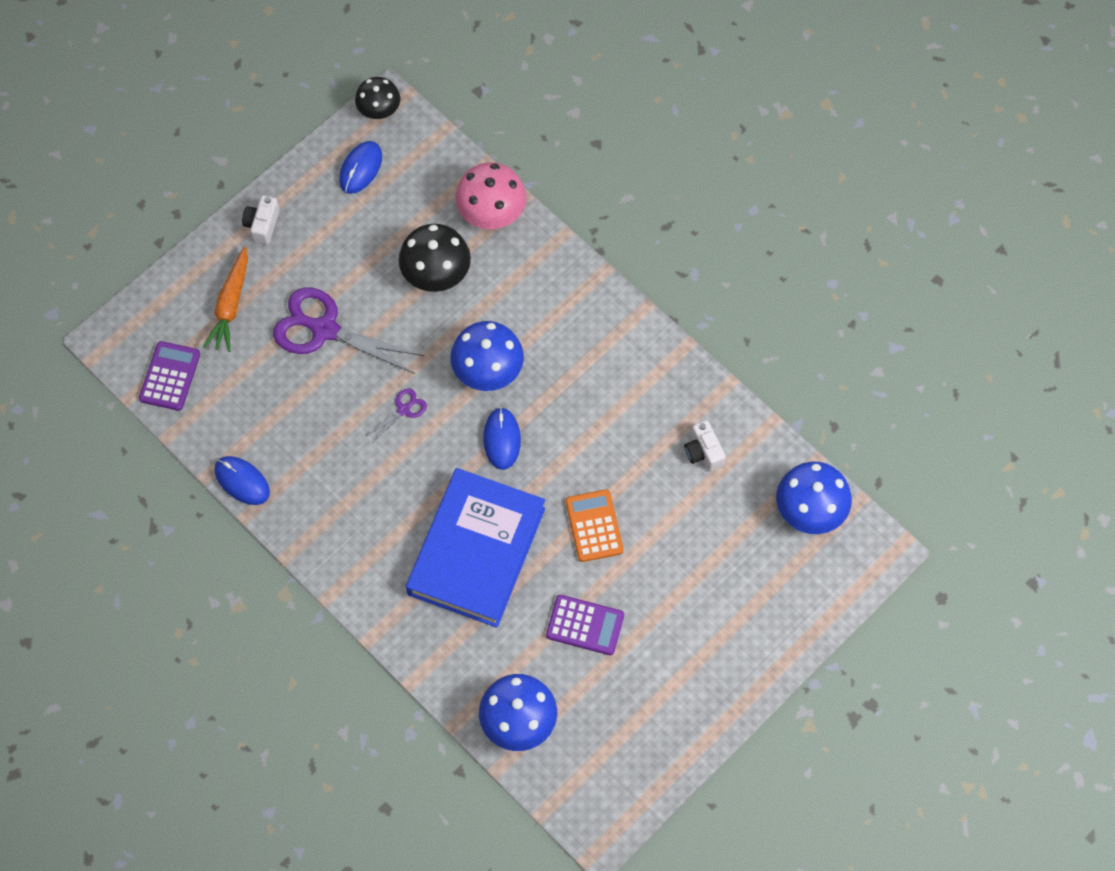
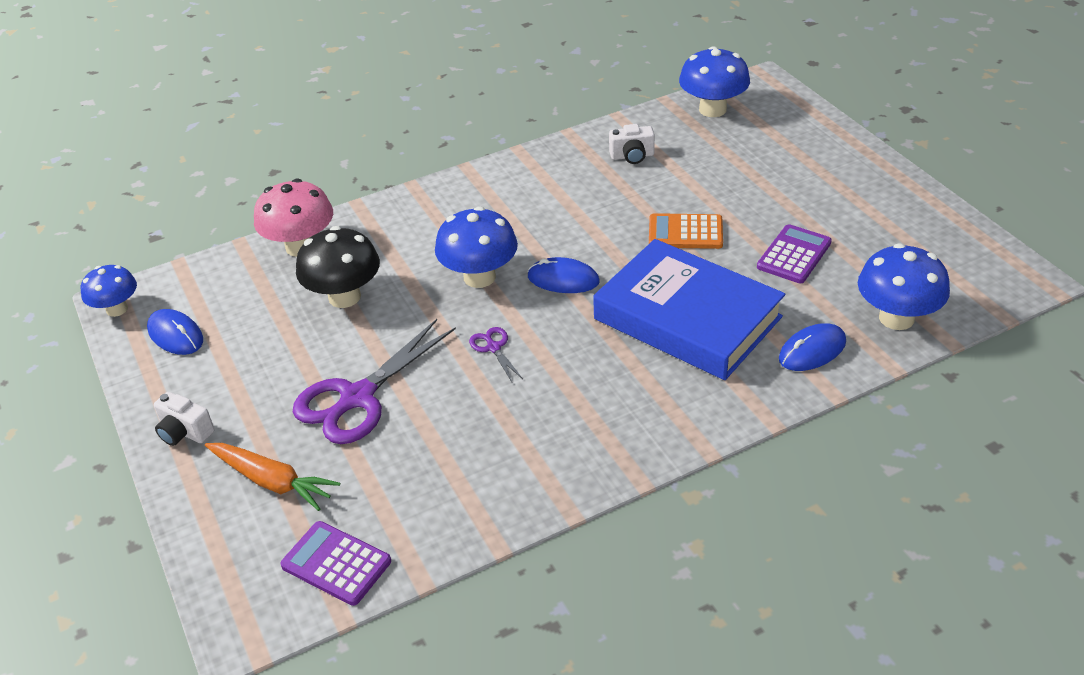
camera: 70 degrees left, 25 degrees down
blue mouse [214,456,270,505] -> blue mouse moved to [779,323,846,371]
black mushroom [355,77,400,119] -> blue mushroom [81,265,137,317]

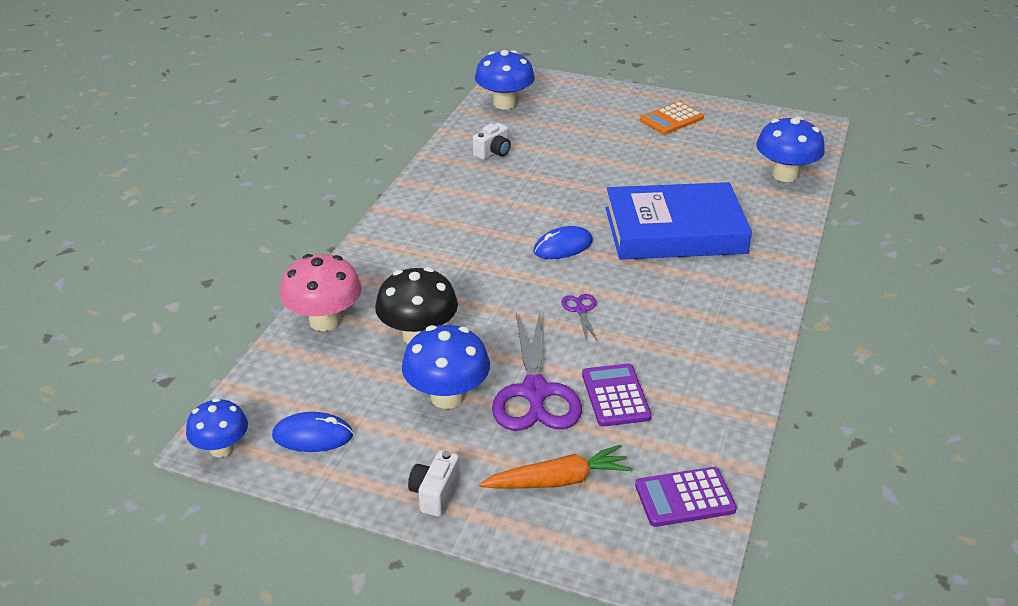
camera: 45 degrees left, 5 degrees down
white camera [154,392,215,446] -> white camera turned 120 degrees clockwise [408,450,460,517]
blue mushroom [435,206,518,288] -> blue mushroom moved to [402,325,490,409]
purple scissors [469,327,523,382] -> purple scissors turned 60 degrees clockwise [561,294,597,340]
orange calculator [649,213,723,249] -> orange calculator moved to [640,101,704,135]
purple calculator [757,224,832,283] -> purple calculator moved to [582,363,652,427]
blue mouse [779,323,846,371] -> none

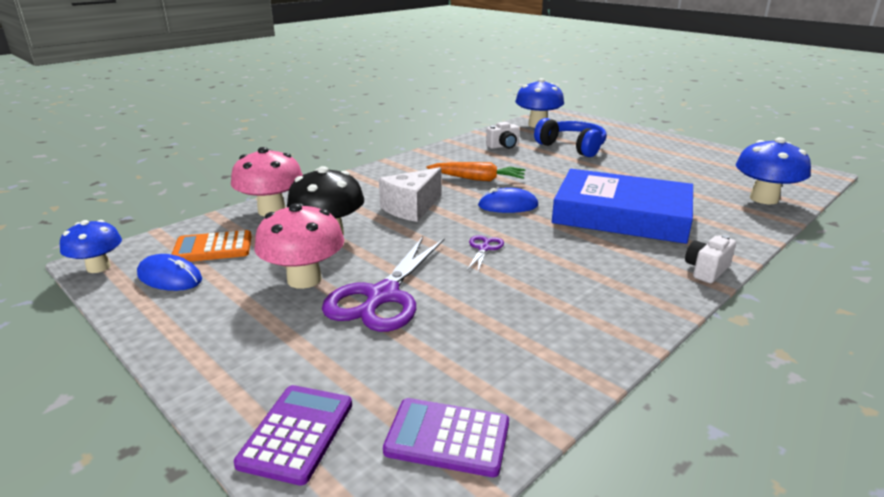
camera: 25 degrees right, 10 degrees down
blue mushroom [402,325,490,409] -> pink mushroom [254,203,344,289]
white camera [408,450,460,517] -> white camera moved to [685,235,736,283]
orange carrot [479,445,633,488] -> orange carrot moved to [426,162,526,181]
purple calculator [582,363,652,427] -> purple calculator moved to [234,385,352,486]
orange calculator [640,101,704,135] -> orange calculator moved to [171,230,252,262]
none -> white cheese [379,167,442,222]
none -> blue headphones [534,118,607,157]

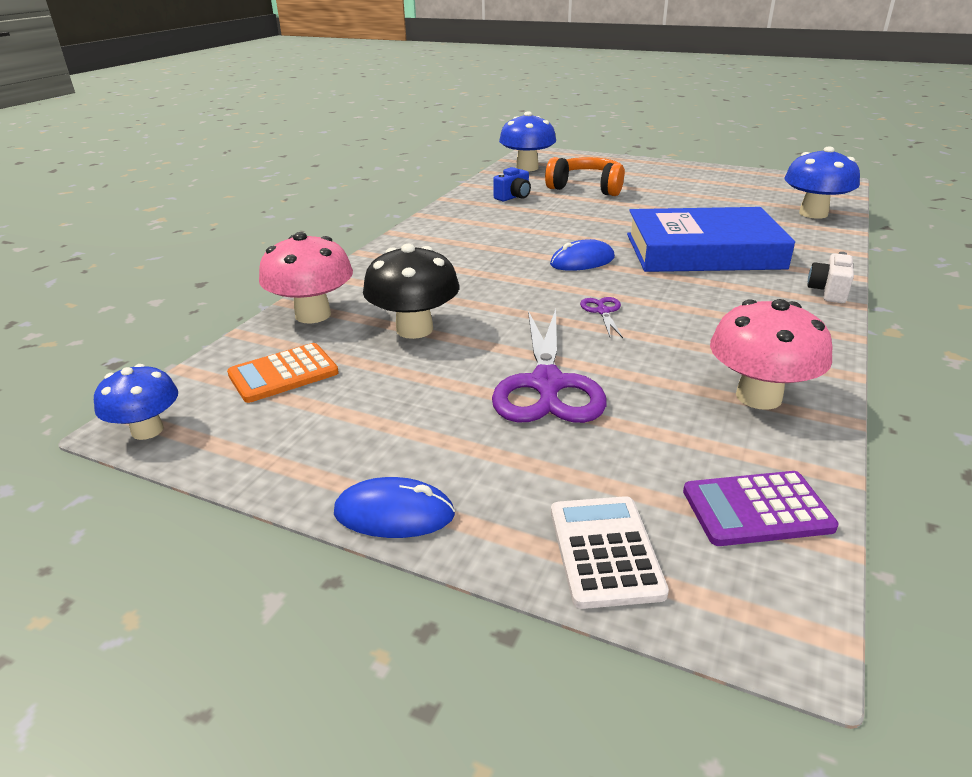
camera: 20 degrees left, 5 degrees up
blue mouse [137,254,202,291] -> blue mouse moved to [334,477,455,538]
purple calculator [234,385,352,486] -> white calculator [551,496,669,609]
pink mushroom [254,203,344,289] -> pink mushroom moved to [710,299,832,410]
white cheese [379,167,442,222] -> none
orange carrot [426,162,526,181] -> none
white camera [486,122,520,149] -> blue camera [493,167,531,201]
blue headphones [534,118,607,157] -> orange headphones [545,157,625,196]

